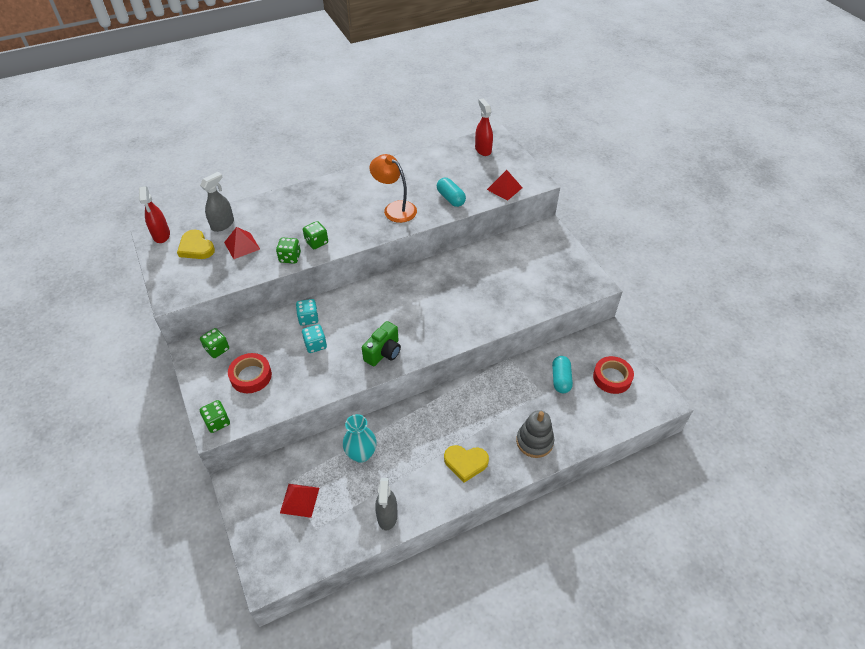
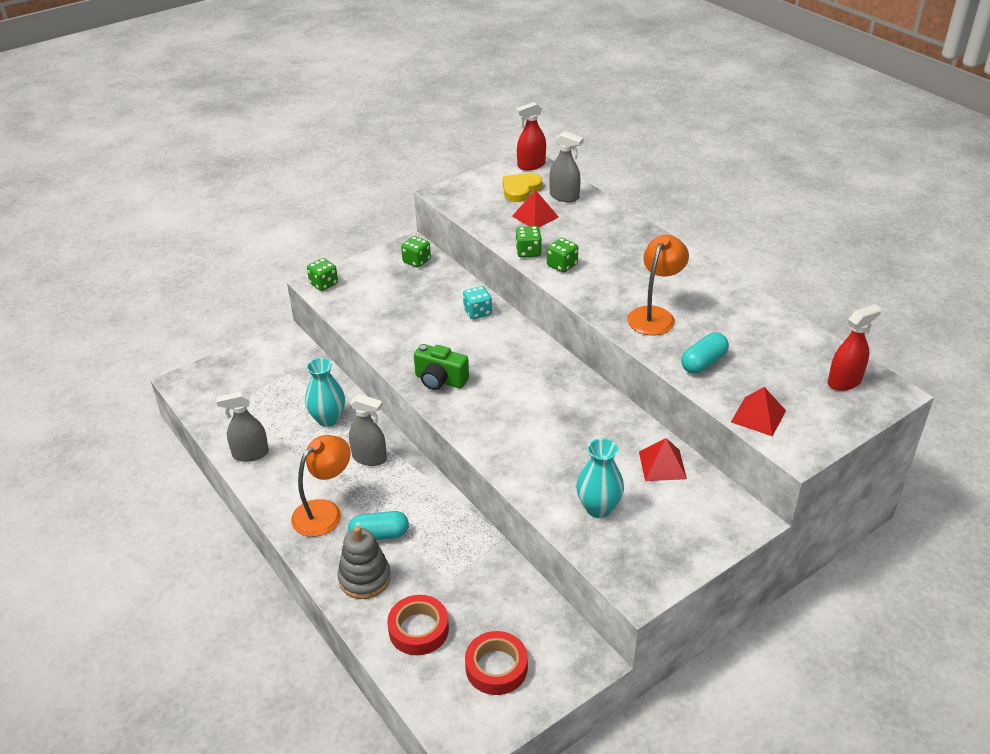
camera: 80 degrees right, 10 degrees down
red tape [228,353,272,393] -> red tape moved to [387,595,449,655]
red pyramid [280,484,319,518] -> red pyramid moved to [639,438,687,481]
turquoise dice [302,324,327,353] -> none
yellow heart [444,445,489,483] -> orange lamp [291,435,351,537]
turquoise capsule [552,356,573,393] -> turquoise capsule moved to [348,511,409,540]
none -> grey spray bottle [349,394,387,466]
none -> turquoise vase [576,438,624,518]

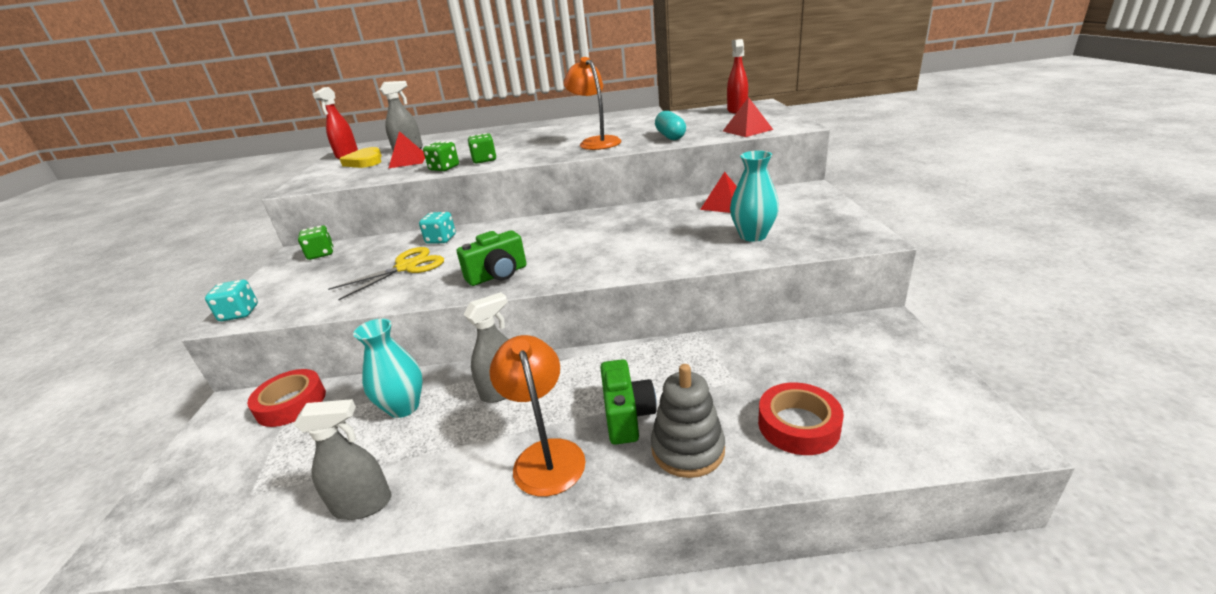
camera: 55 degrees left, 10 degrees down
grey spray bottle [217,391,269,462] -> grey spray bottle turned 120 degrees counterclockwise [294,399,392,520]
green dice [307,258,338,291] -> turquoise dice [205,280,258,321]
turquoise capsule [348,511,409,540] -> green camera [600,359,657,445]
red tape [465,631,528,695] -> red tape moved to [247,369,326,427]
none -> yellow scissors [328,247,444,300]

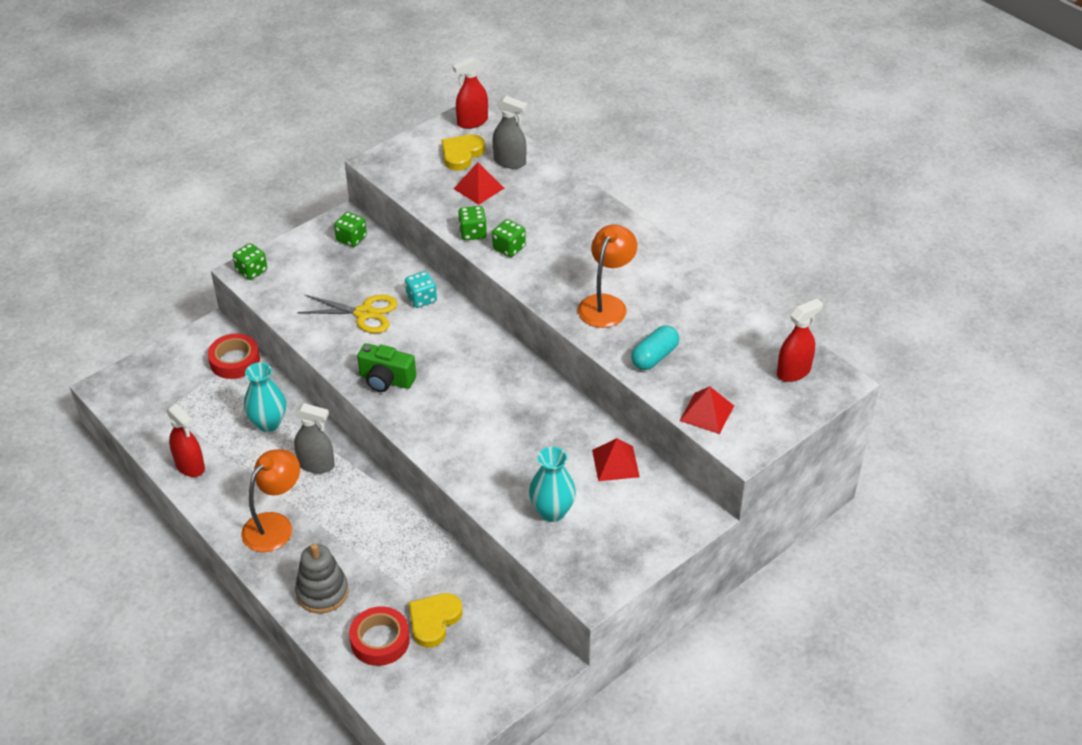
camera: 50 degrees right, 15 degrees up
turquoise dice [205,280,258,321] -> green dice [233,243,267,280]
grey spray bottle [294,399,392,520] -> red spray bottle [166,404,205,477]
green camera [600,359,657,445] -> none
none -> yellow heart [409,593,462,648]

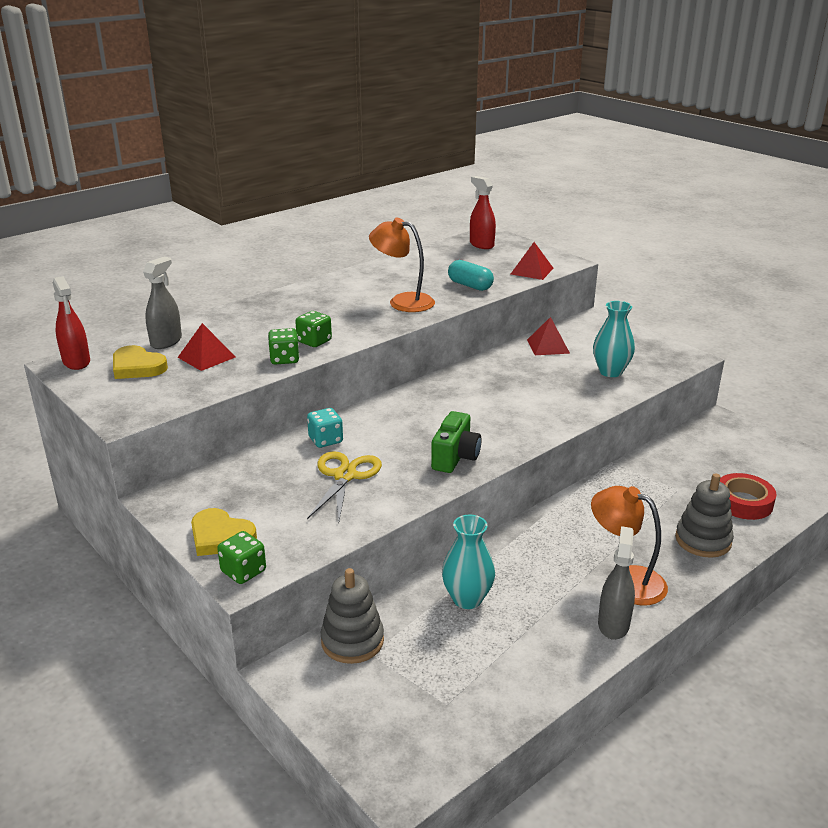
camera: 90 degrees left, 15 degrees down
red spray bottle [166,404,205,477] -> none
red tape [208,334,260,379] -> grey stacking toy [321,568,384,664]
grey spray bottle [294,403,335,473] -> grey spray bottle moved to [598,526,635,640]
green dice [334,212,367,247] -> none
yellow heart [409,593,462,648] -> yellow heart moved to [191,508,257,556]

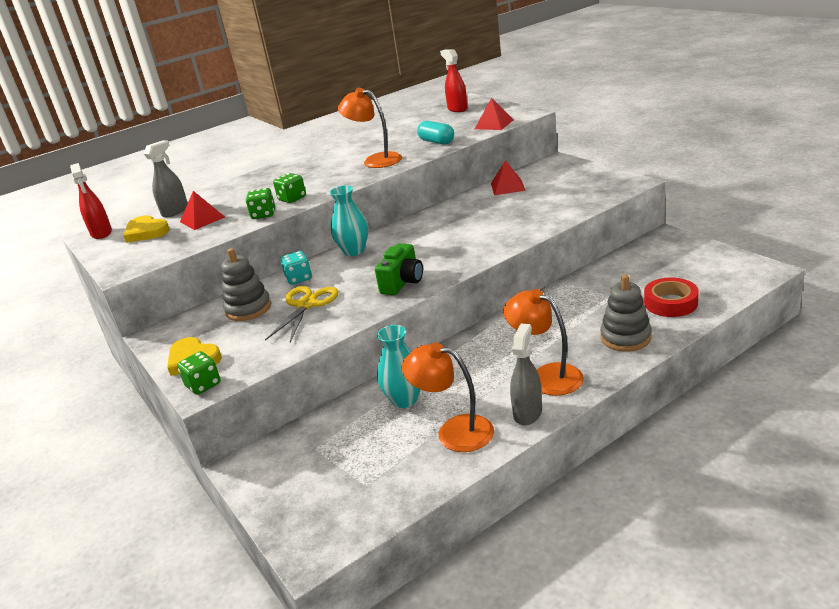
camera: 10 degrees right, 0 degrees up
grey stacking toy [321,568,384,664] -> grey stacking toy moved to [221,248,271,321]
turquoise vase [593,301,635,377] -> turquoise vase moved to [329,185,368,256]
none -> orange lamp [402,342,494,452]

